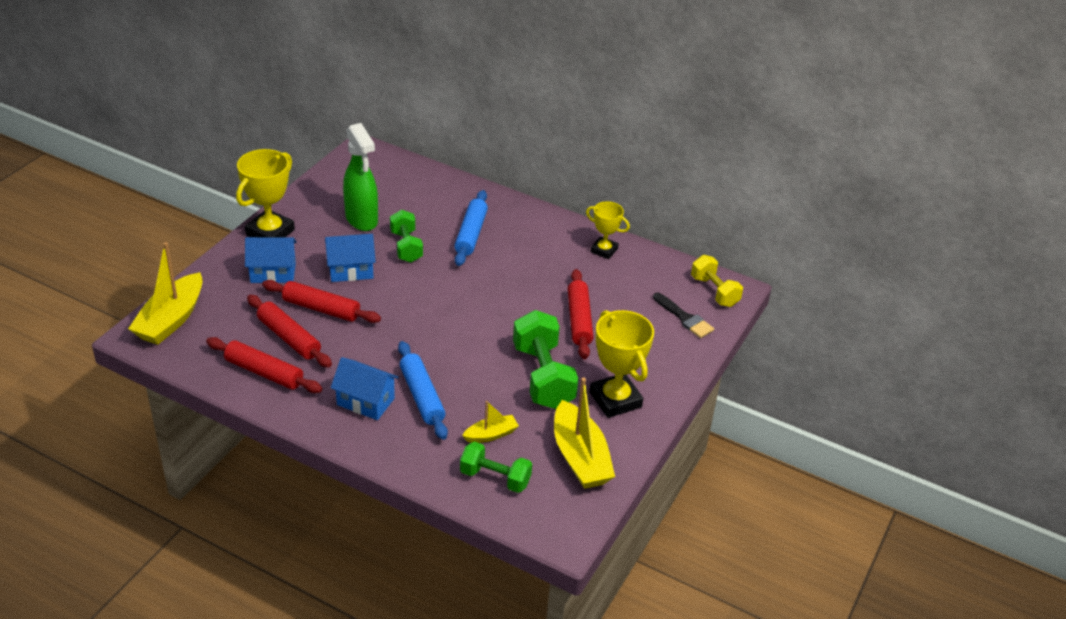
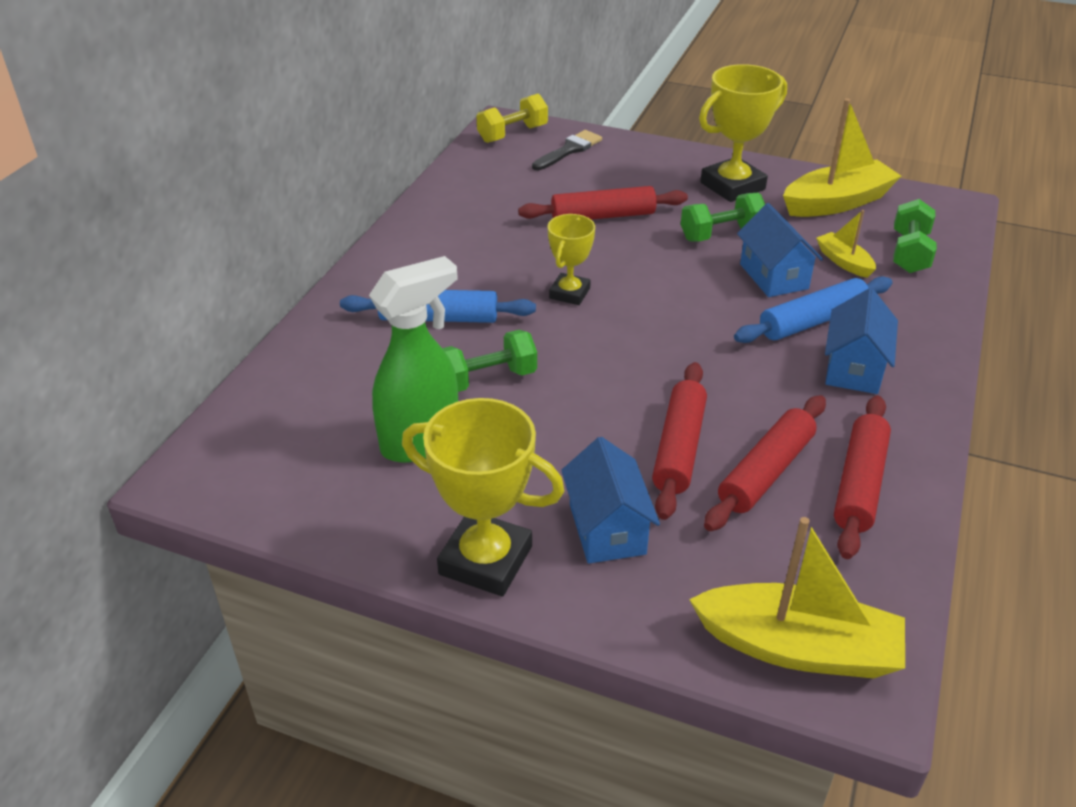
camera: 95 degrees left, 0 degrees up
blue house [325,234,376,282] -> blue house moved to [737,203,823,297]
green dumbbell [513,310,578,409] -> green dumbbell [681,193,765,242], size x0.62
yellow trophy [586,201,630,259] -> yellow trophy moved to [548,214,595,305]

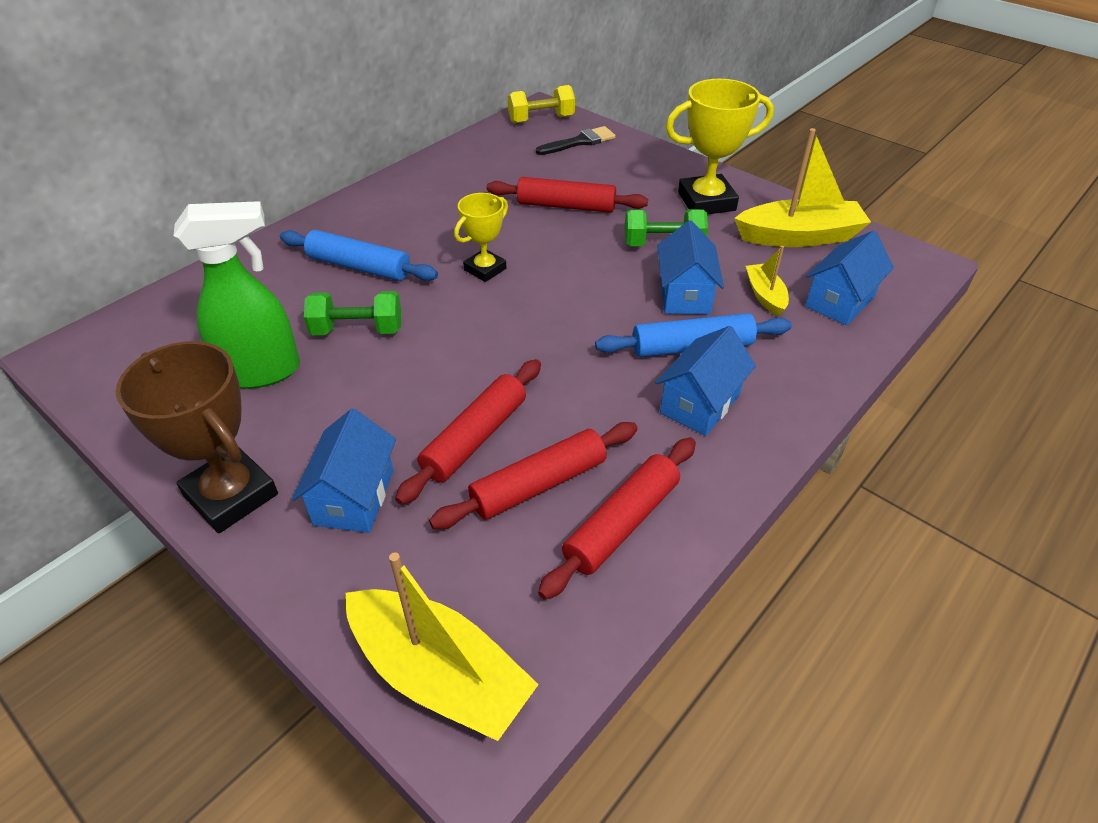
camera: 20 degrees right, 5 degrees up
yellow trophy [402,398,564,596] -> brown trophy [115,341,278,533]
green dumbbell [893,199,937,273] -> blue house [805,231,894,326]

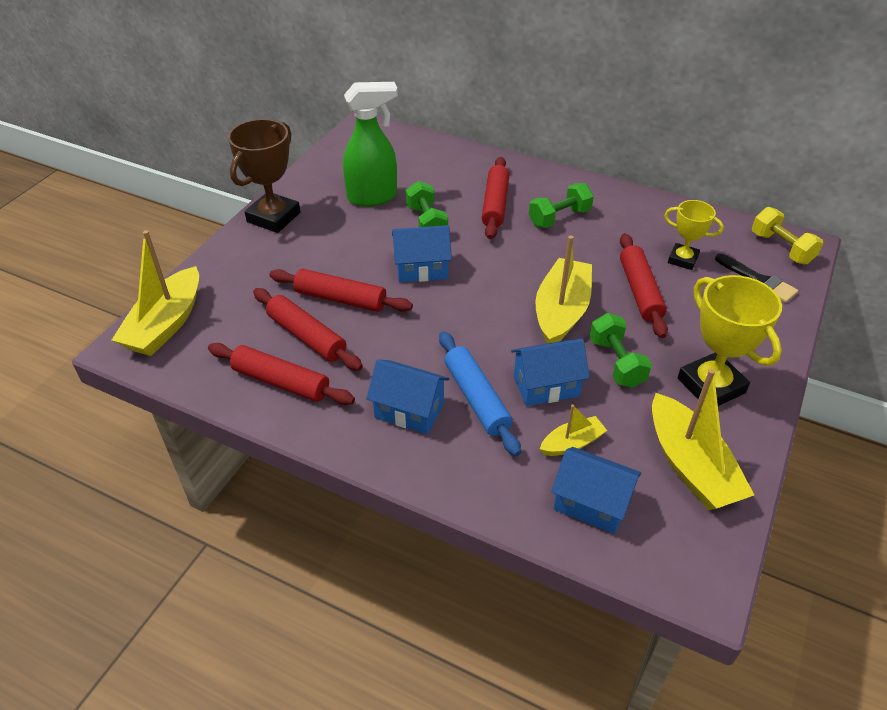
camera: 75 degrees right, 0 degrees up
green spray bottle [174,201,300,389] -> green spray bottle turned 75 degrees counterclockwise [343,82,398,206]
blue rolling pin [280,230,438,281] -> red rolling pin [482,157,509,239]
blue house [292,409,396,533] -> blue house moved to [392,225,452,283]
yellow trophy [454,193,508,282] -> yellow trophy moved to [664,200,724,270]
none -> green dumbbell [529,183,594,228]
none -> yellow boat [536,235,592,344]

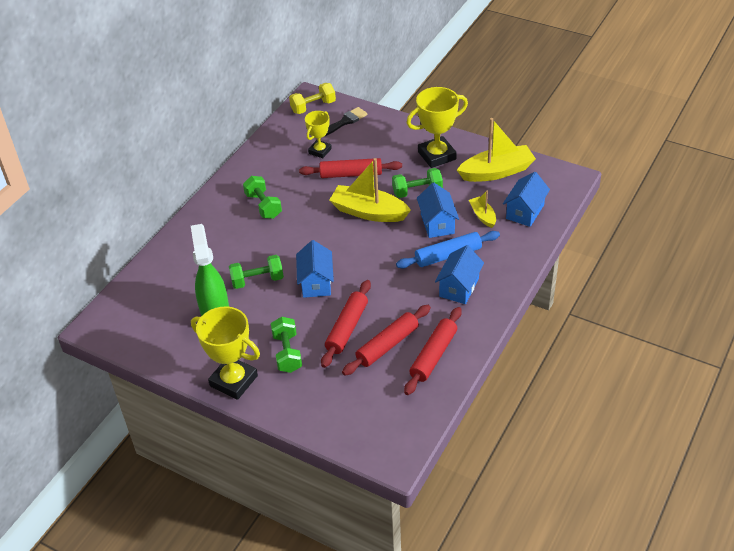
camera: 85 degrees left, 0 degrees up
yellow boat [112,230,199,356] -> none
brown trophy [228,119,300,233] -> yellow trophy [191,306,260,400]
red rolling pin [482,157,509,239] -> none
none -> green dumbbell [271,317,302,373]

